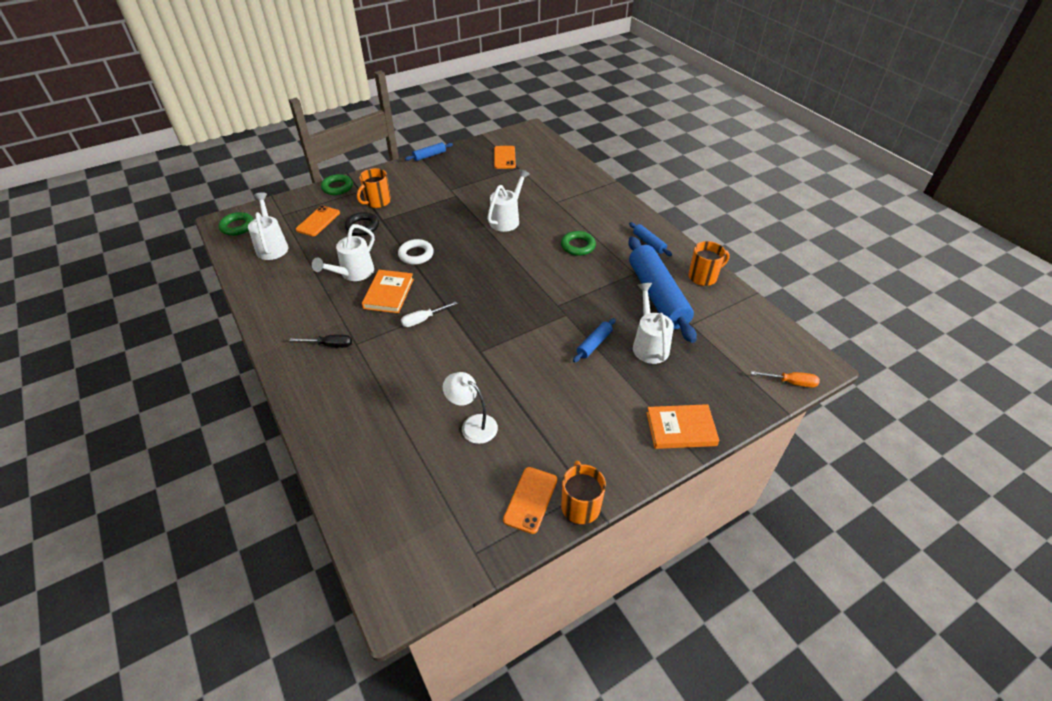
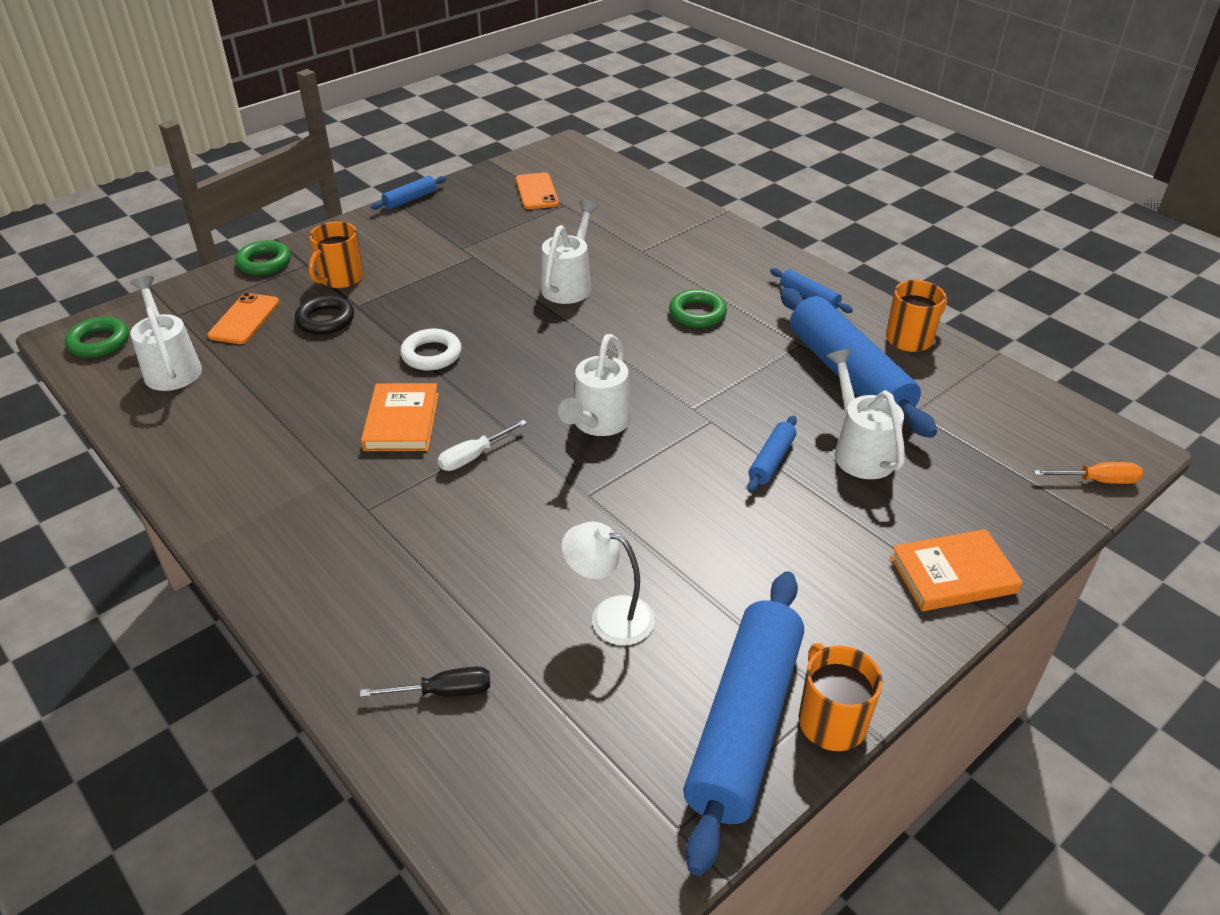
camera: 10 degrees left, 5 degrees down
black screwdriver [290,335,352,348] -> black screwdriver moved to [360,666,490,697]
white watering can [312,224,375,281] -> white watering can moved to [558,334,631,436]
orange phone [503,467,557,534] -> blue rolling pin [683,571,804,876]

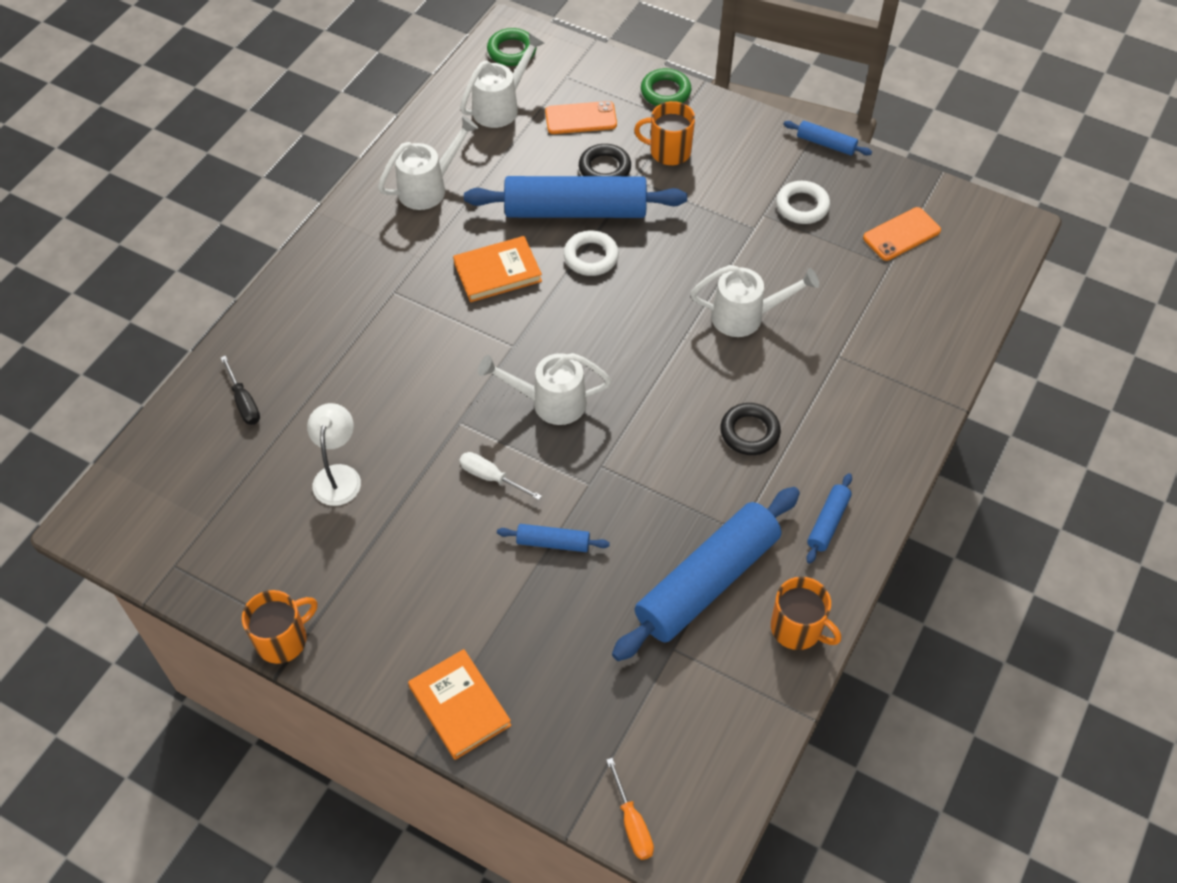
camera: 70 degrees right, 15 degrees up
white screwdriver [438,420,527,471] -> white screwdriver moved to [459,452,542,500]
green ring [669,289,727,328] -> black ring [720,403,781,455]
blue rolling pin [683,571,804,876] -> blue rolling pin moved to [464,176,687,218]
white watering can [827,349,905,479] -> white watering can moved to [378,116,479,210]
none -> white ring [776,181,830,224]

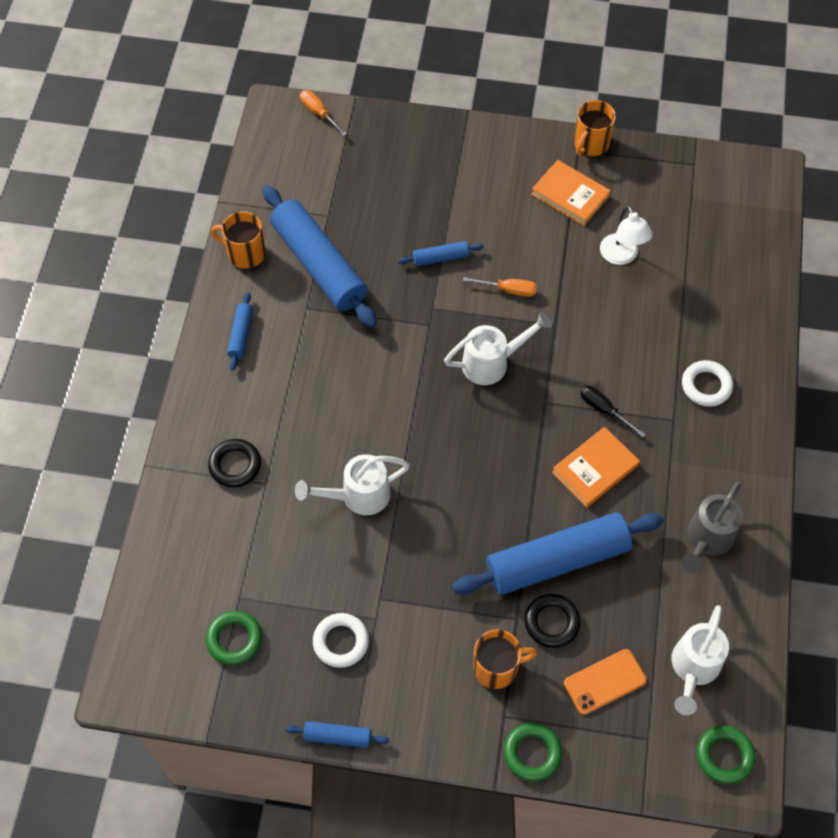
camera: 160 degrees right, 5 degrees up
black screwdriver [220,356,260,425] -> black screwdriver moved to [580,386,646,437]
white watering can [378,116,479,210] -> grey watering can [681,482,743,573]
orange book [408,649,511,760] -> orange book moved to [531,160,611,226]
white screwdriver [459,452,542,500] -> orange screwdriver [463,277,537,297]
white ring [564,230,619,276] -> white ring moved to [682,360,733,407]
blue rolling pin [612,487,800,661] -> blue rolling pin turned 60 degrees counterclockwise [262,185,377,328]
black ring [720,403,781,455] -> black ring moved to [208,439,261,488]
orange phone [863,207,941,261] -> green ring [206,611,262,665]

